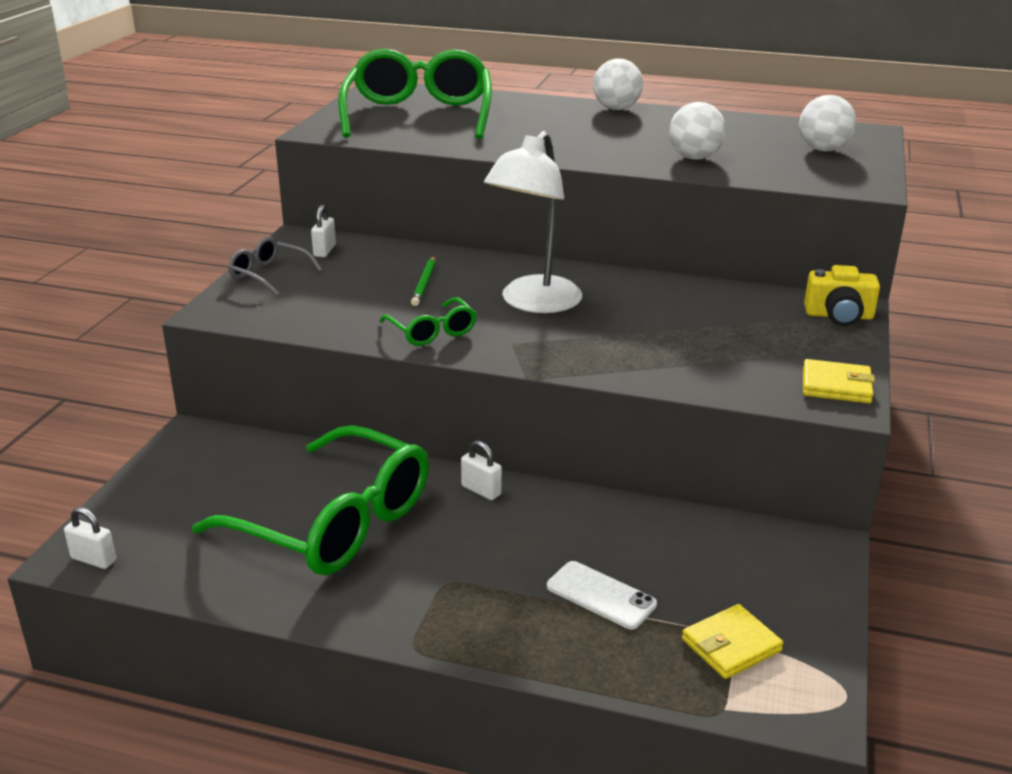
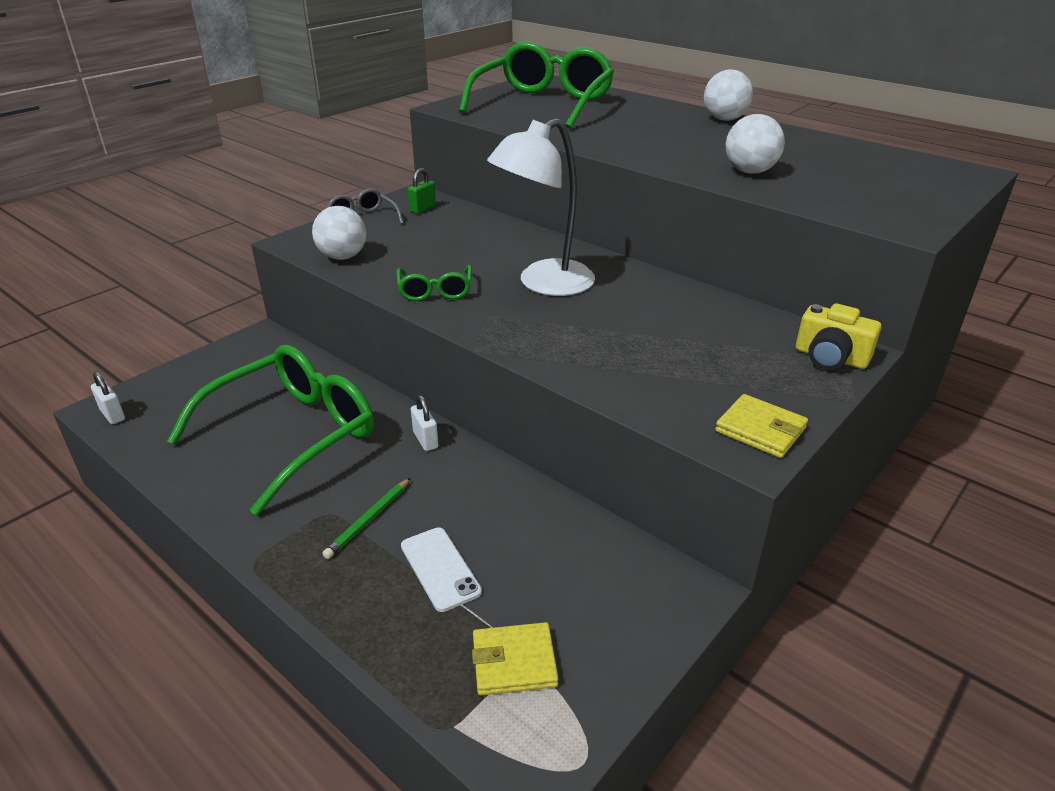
camera: 25 degrees right, 5 degrees up
green glasses [192,425,429,575] -> green glasses turned 105 degrees counterclockwise [167,345,374,516]
white padlock [311,205,336,257] -> green padlock [408,168,436,214]
green pencil [411,256,435,306] -> green pencil moved to [322,478,411,559]
white ball [799,95,856,151] -> white ball moved to [312,206,366,260]

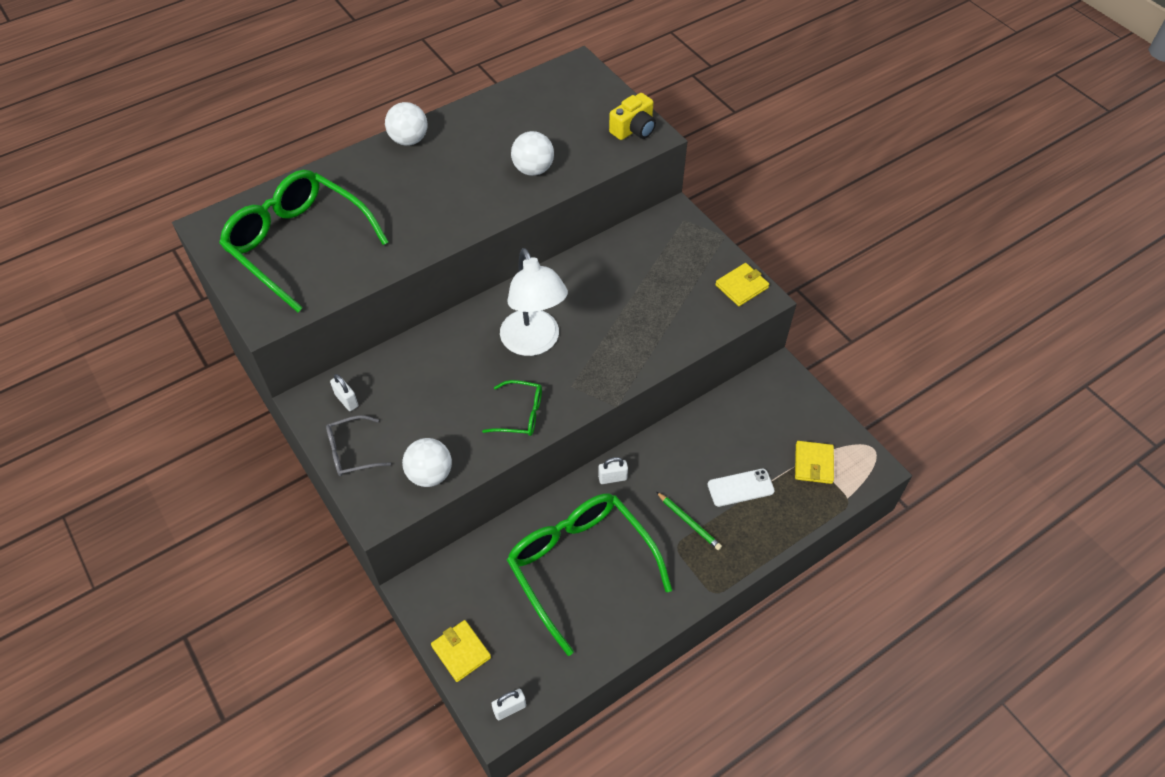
camera: 75 degrees left, 20 degrees up
green padlock [408,168,436,214] -> white padlock [330,374,358,411]
yellow camera [796,303,881,370] -> yellow camera moved to [609,93,656,140]
none -> yellow wallet [431,620,491,682]

